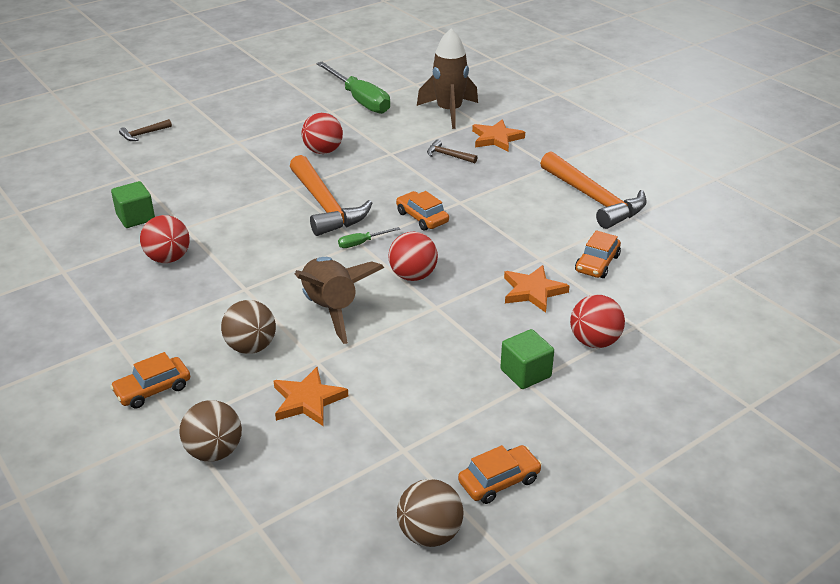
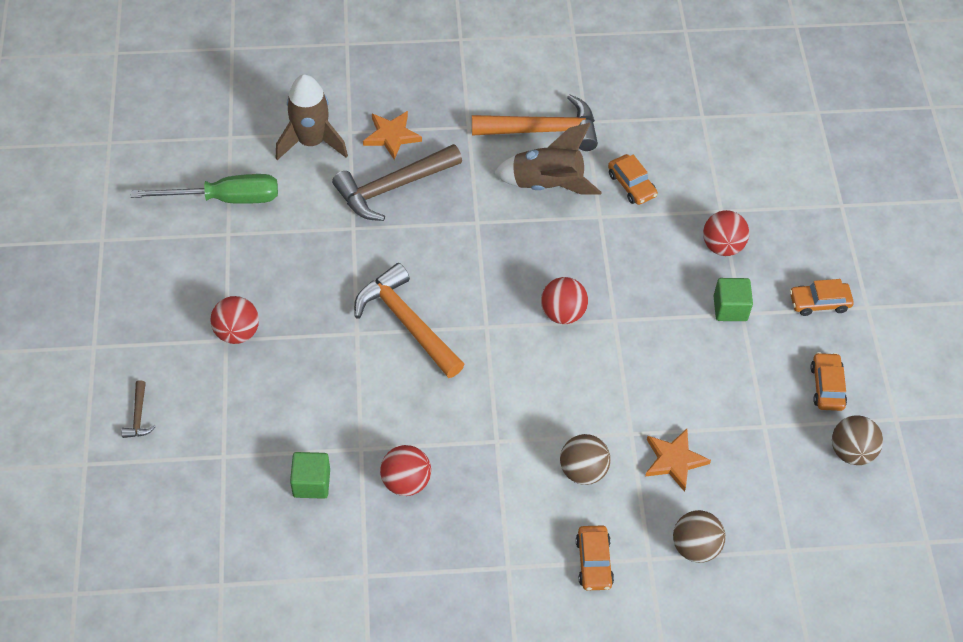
camera: 60 degrees left, 20 degrees up
orange hammer [290,155,372,236] -> orange hammer turned 135 degrees counterclockwise [354,263,464,378]
brown rocket [295,257,384,344] -> brown rocket moved to [493,123,602,194]
red ball [302,113,343,154] -> red ball moved to [210,296,259,344]
green screwdriver [338,227,400,248] -> none
orange car [396,191,449,231] -> orange car moved to [790,279,854,316]
brown hammer [427,139,477,163] -> brown hammer [332,144,462,221], size x2.27
orange star [504,265,570,313] -> none

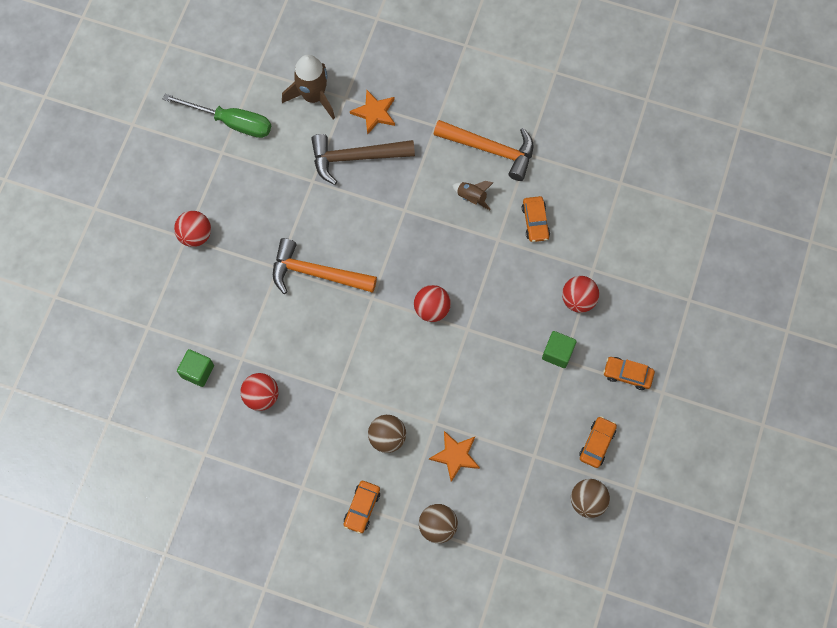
camera: 25 degrees right, 15 degrees up
brown hammer [121,380,156,438] -> none
orange hammer [354,263,464,378] -> orange hammer turned 60 degrees counterclockwise [273,238,377,294]
brown rocket [493,123,602,194] -> brown rocket [452,181,493,210], size x0.52

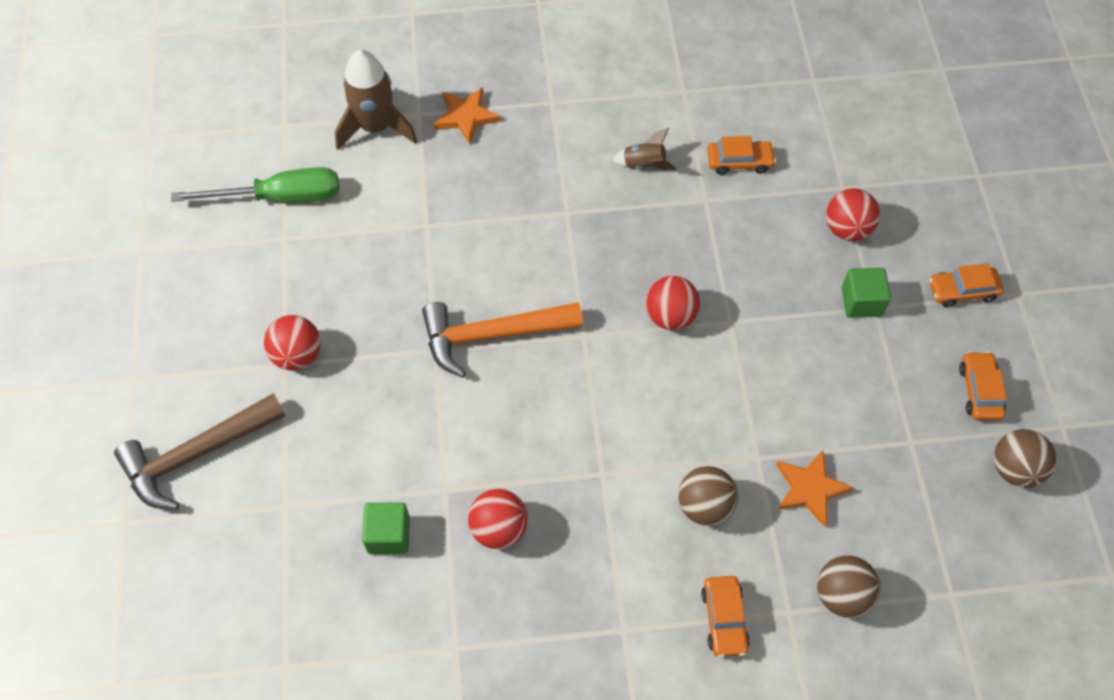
camera: 25 degrees left, 10 degrees down
brown hammer [311,134,415,185] -> brown hammer moved to [114,393,286,510]
orange hammer [433,120,534,181] -> none
orange car [522,196,550,242] -> orange car turned 60 degrees counterclockwise [707,136,776,175]

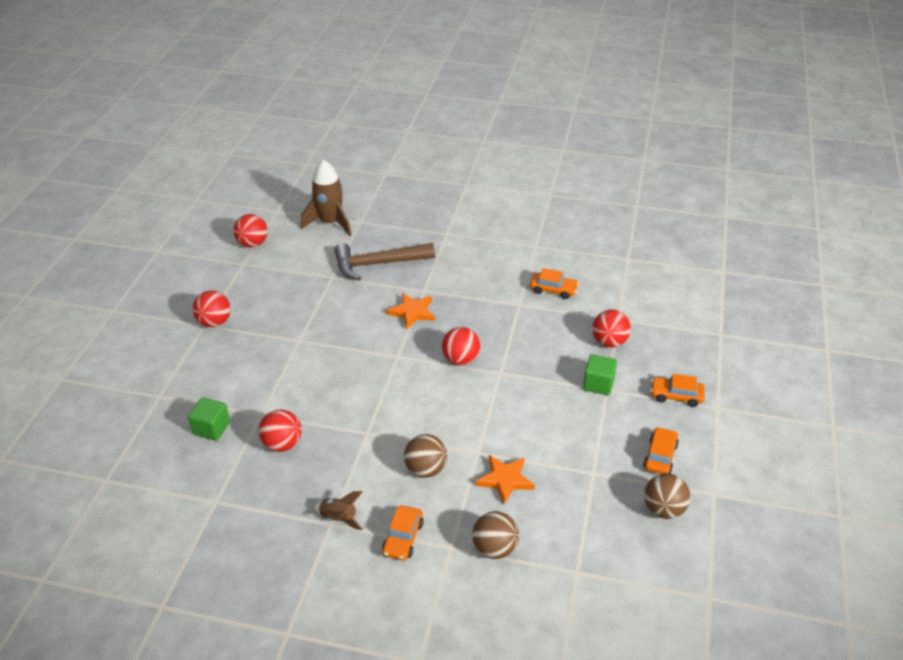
camera: 20 degrees right, 20 degrees down
brown hammer [114,393,286,510] -> brown hammer moved to [334,243,435,281]
green screwdriver [171,167,339,203] -> red ball [234,214,267,247]
orange hammer [422,302,583,378] -> none
orange star [433,87,500,144] -> orange star moved to [387,293,435,329]
brown rocket [612,128,677,170] -> brown rocket moved to [314,491,363,530]

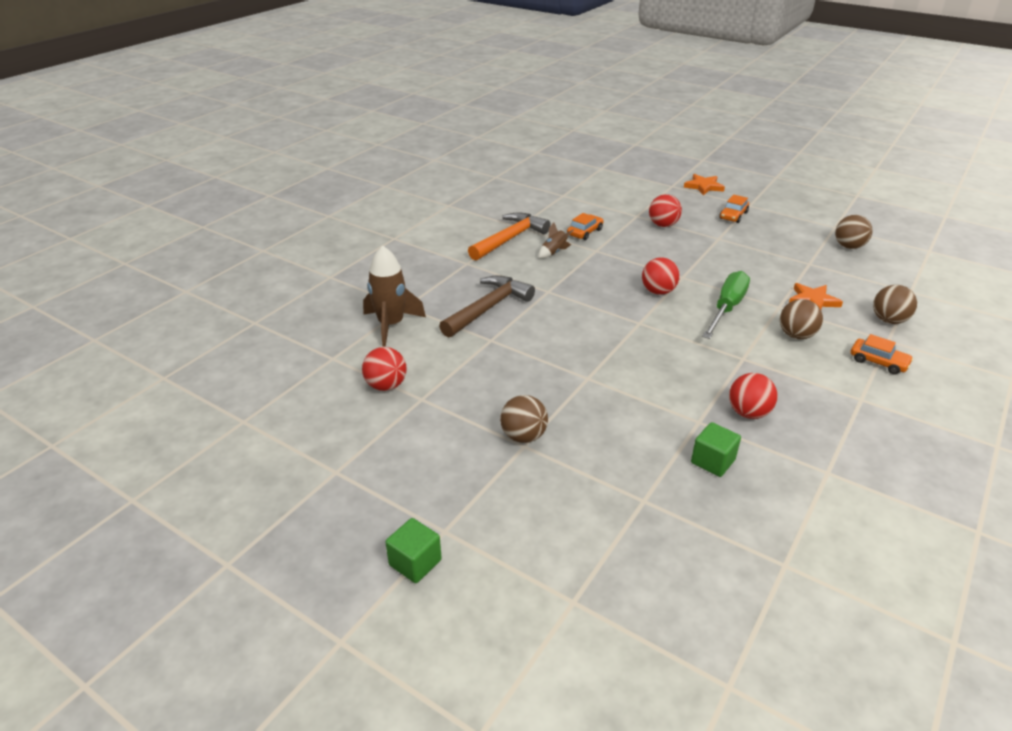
camera: 70 degrees left, 5 degrees down
red ball [193,291,230,327] -> brown ball [500,395,548,443]
brown rocket [314,491,363,530] -> brown rocket moved to [539,223,574,259]
brown hammer [334,243,435,281] -> brown hammer turned 150 degrees counterclockwise [439,275,535,338]
orange star [387,293,435,329] -> orange star moved to [684,174,725,195]
green cube [583,354,617,395] -> green cube moved to [385,518,442,583]
orange car [643,427,679,474] -> none
none -> orange hammer [468,212,551,261]
none -> green screwdriver [702,271,750,339]

